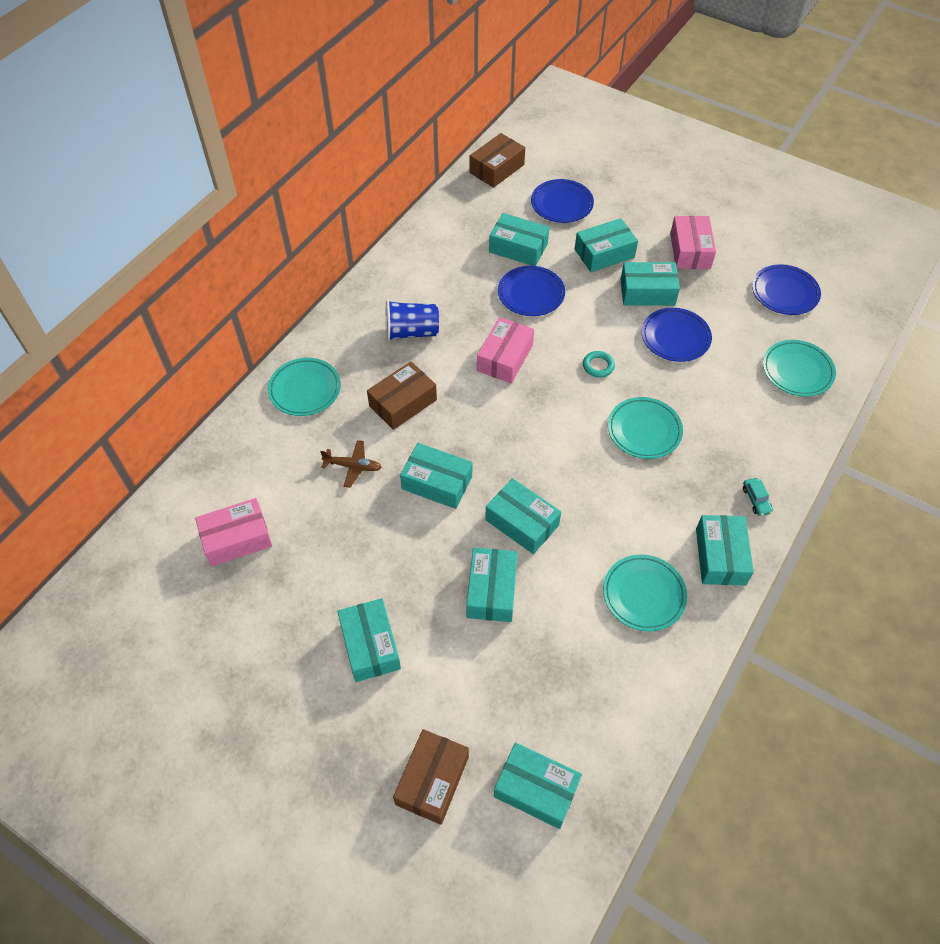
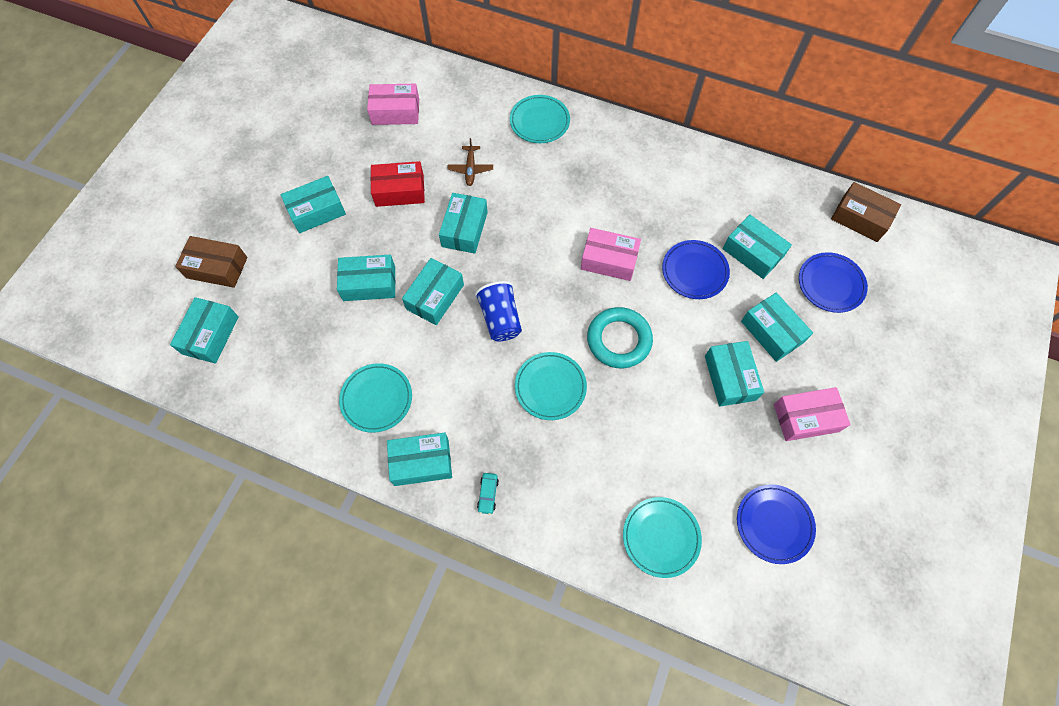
camera: 80 degrees right, 10 degrees up
pink box [195,498,272,566] -> pink box turned 60 degrees counterclockwise [367,84,419,125]
brown box [367,361,437,430] -> none
blue cup [386,300,439,341] -> blue cup moved to [475,281,522,341]
turquoise box [489,213,549,266] -> turquoise box turned 60 degrees counterclockwise [722,215,792,279]
turquoise ring [583,351,615,377] -> turquoise ring [587,307,653,368], size x2.08
blue plate [641,308,712,362] -> none
turquoise car [743,478,773,516] -> turquoise car turned 60 degrees counterclockwise [477,473,499,515]
none -> red box [371,161,425,207]

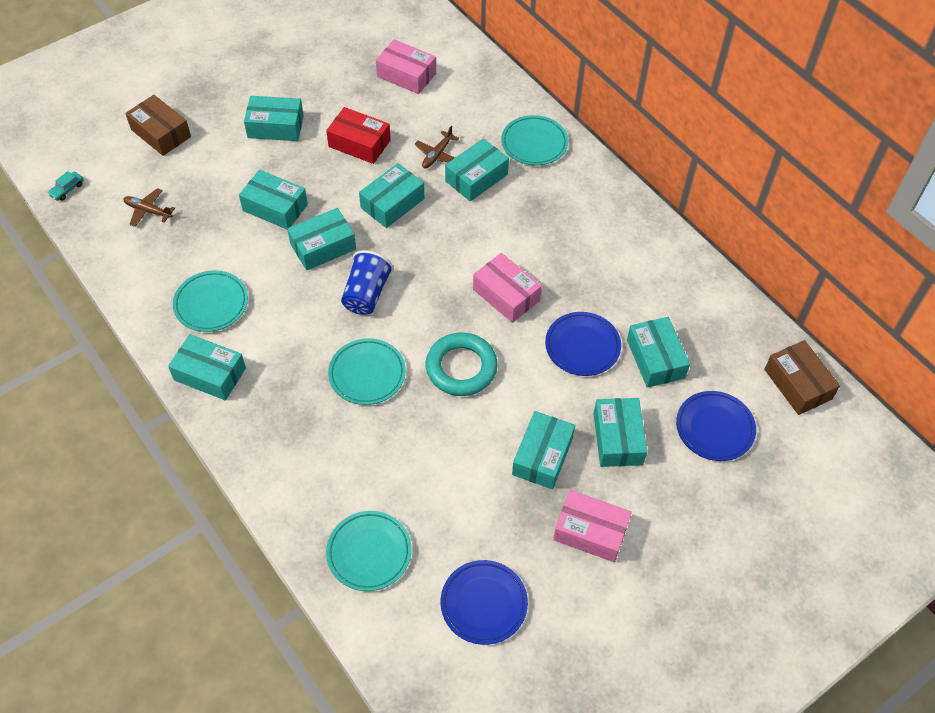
camera: 30 degrees right, 10 degrees down
turquoise box [170,297,239,364] -> turquoise box moved to [445,138,509,202]
turquoise car [477,473,499,515] -> turquoise car moved to [48,171,84,201]
none -> brown plane [124,188,175,227]

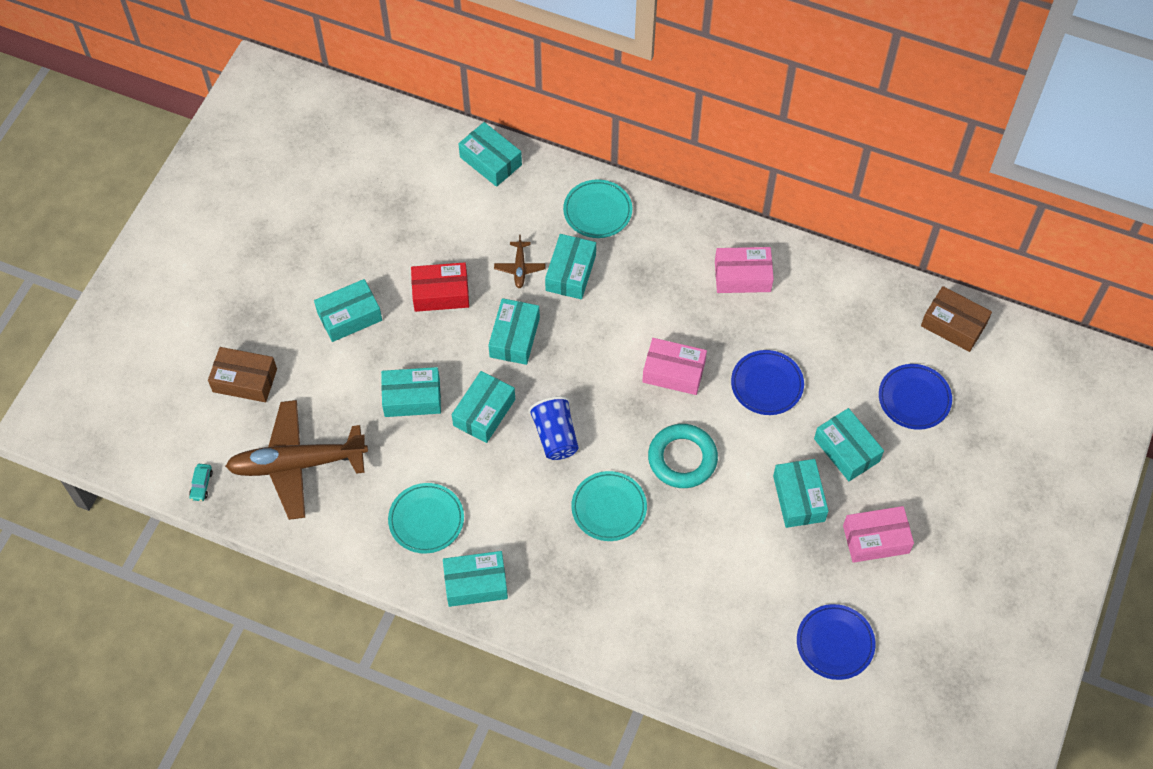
camera: 30 degrees left, 5 degrees up
brown plane [124,188,175,227] -> brown plane [225,400,368,520], size x2.38
turquoise plate [326,511,412,591] -> none
pink box [376,39,436,94] -> pink box moved to [715,247,774,293]
turquoise box [627,317,690,388] -> turquoise box moved to [458,122,522,187]

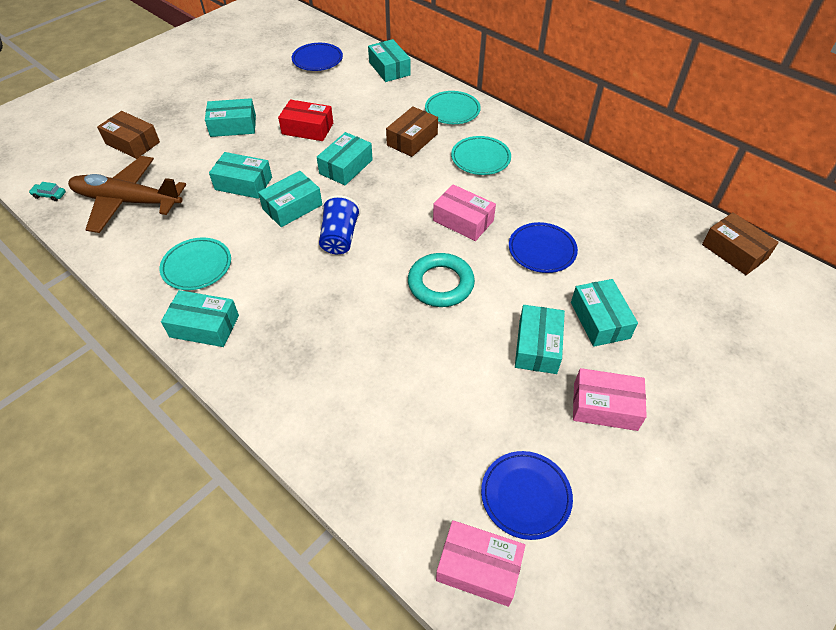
camera: 20 degrees right, 10 degrees down
turquoise car [189,464,213,501] -> turquoise car turned 75 degrees clockwise [29,182,66,201]
brown plane [494,234,545,289] -> none
turquoise box [545,234,596,299] -> brown box [386,106,438,157]
turquoise plate [571,471,647,541] -> turquoise plate moved to [451,136,511,175]
pink box [715,247,774,293] -> pink box moved to [436,520,525,607]
blue plate [879,364,952,430] -> blue plate moved to [292,43,343,71]

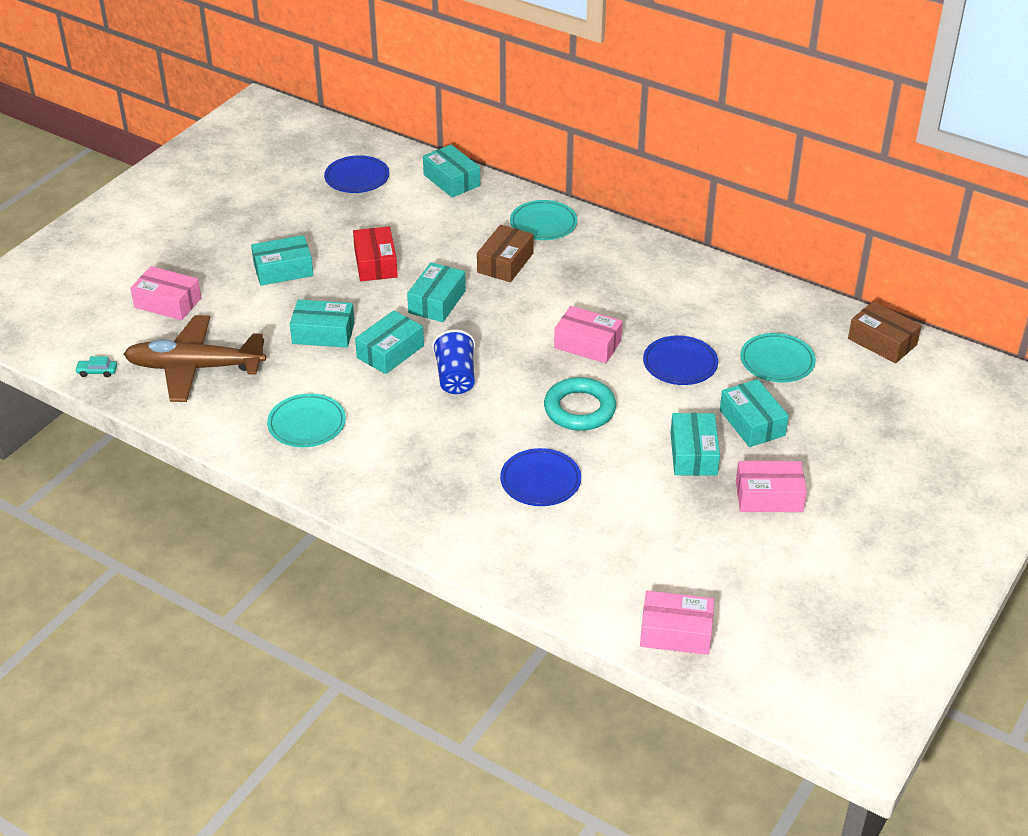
camera: 10 degrees left, 10 degrees down
brown box [97,111,160,159] -> pink box [130,266,201,320]
turquoise box [161,290,239,347] -> none
red box [278,100,333,141] -> red box turned 75 degrees clockwise [353,227,398,281]
turquoise plate [451,136,511,175] -> turquoise plate moved to [740,333,816,383]
blue plate [481,451,573,540] -> blue plate moved to [500,448,581,506]

